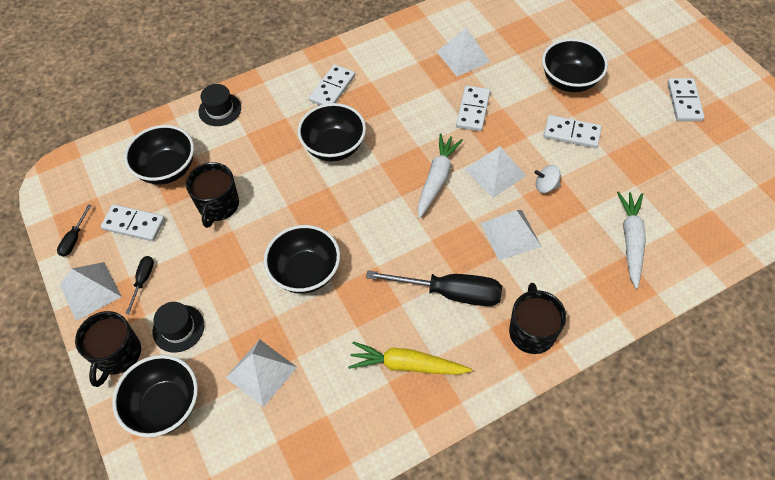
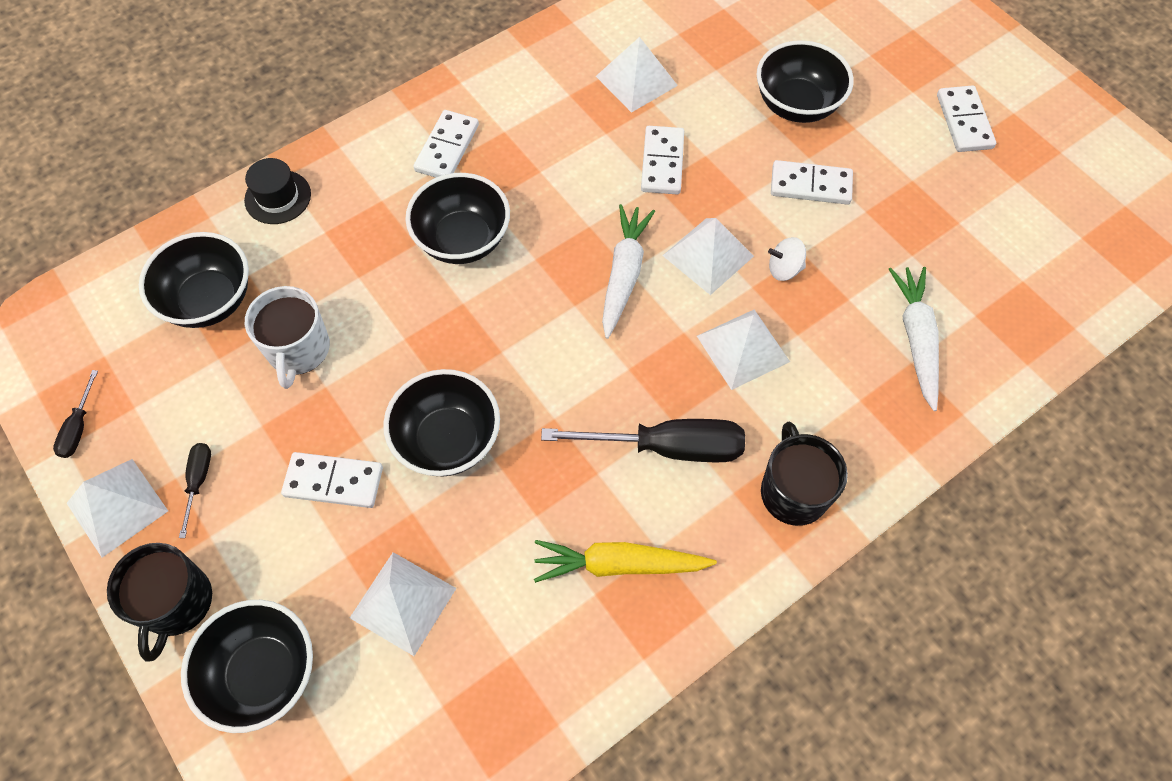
camera: 10 degrees left, 5 degrees up
white domino [101,204,165,241] -> white domino moved to [281,452,383,508]
black hat [153,302,204,353] -> none
black mug [186,162,239,228] -> white mug [245,286,330,389]

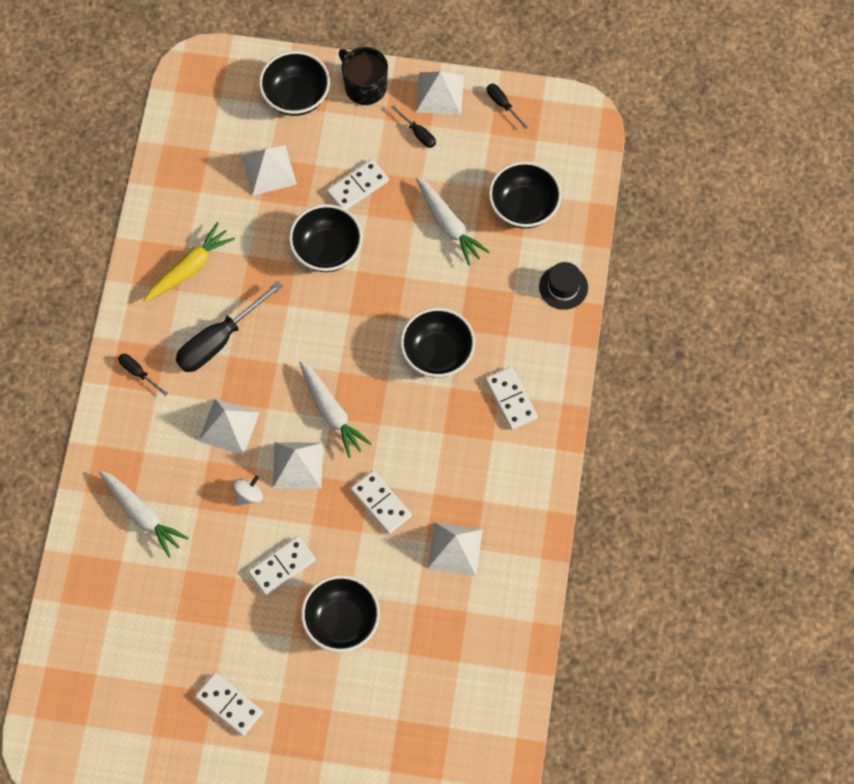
camera: 135 degrees right, 5 degrees up
white mug [245,286,330,389] -> white carrot [416,177,490,266]
black mug [761,422,848,526] -> black screwdriver [118,354,168,396]

